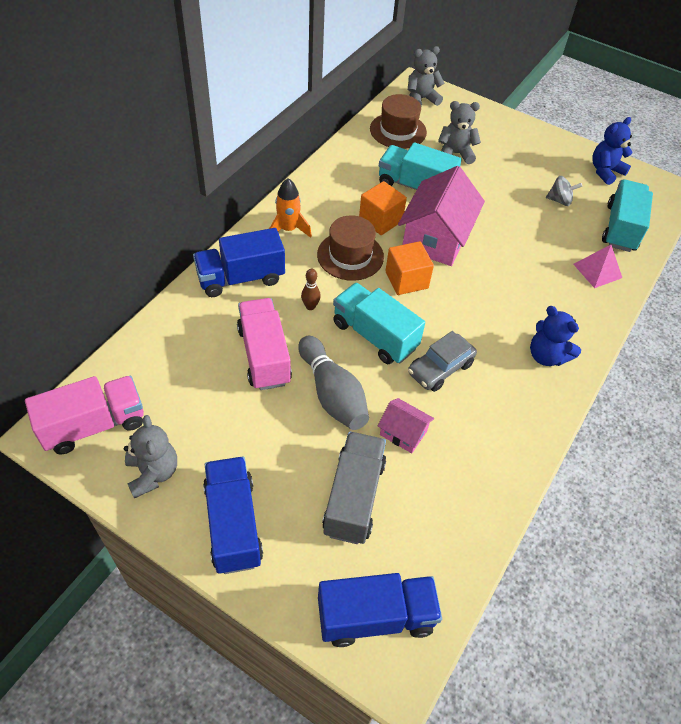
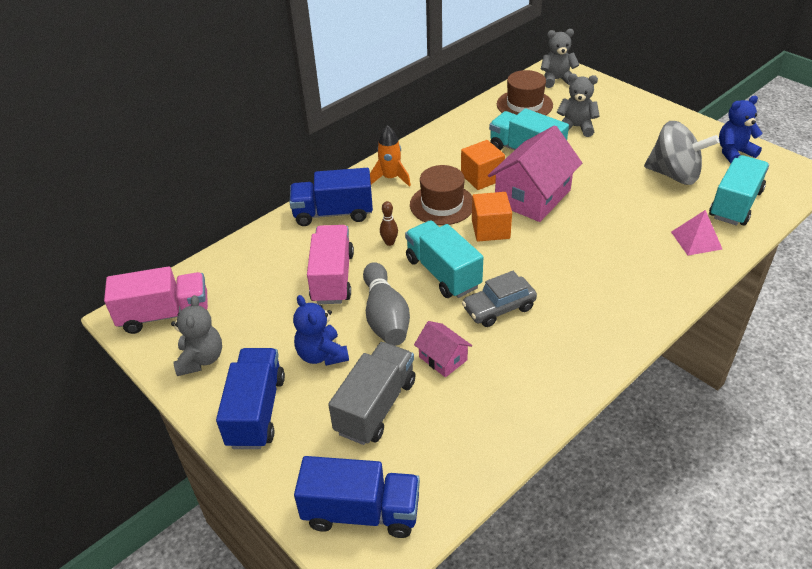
camera: 20 degrees right, 10 degrees down
blue teddy bear [530,306,581,366] -> blue teddy bear moved to [293,295,349,366]
grey spinning top [546,176,582,206] -> grey spinning top [644,121,719,185], size x2.04

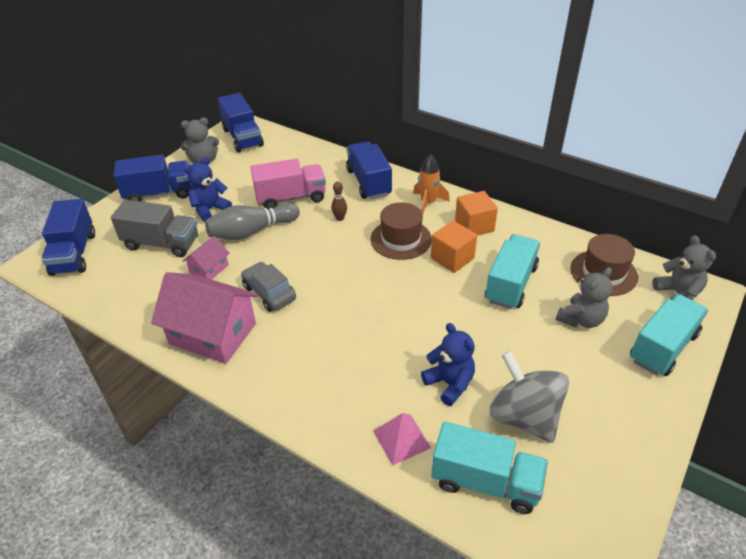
camera: 75 degrees right, 0 degrees up
pink truck [104,266,208,334] -> blue truck [218,93,264,152]
turquoise truck [405,220,483,298] -> turquoise truck moved to [630,294,708,376]
orange cube [472,192,512,242] -> orange cube moved to [455,191,498,236]
pink house [488,125,582,222] -> pink house moved to [151,272,258,364]
grey teddy bear [557,74,600,137] -> grey teddy bear turned 45 degrees clockwise [556,267,612,328]
grey spinning top [644,121,719,185] -> grey spinning top turned 135 degrees clockwise [490,351,569,443]
blue teddy bear [719,96,763,163] -> blue teddy bear moved to [421,323,475,406]

